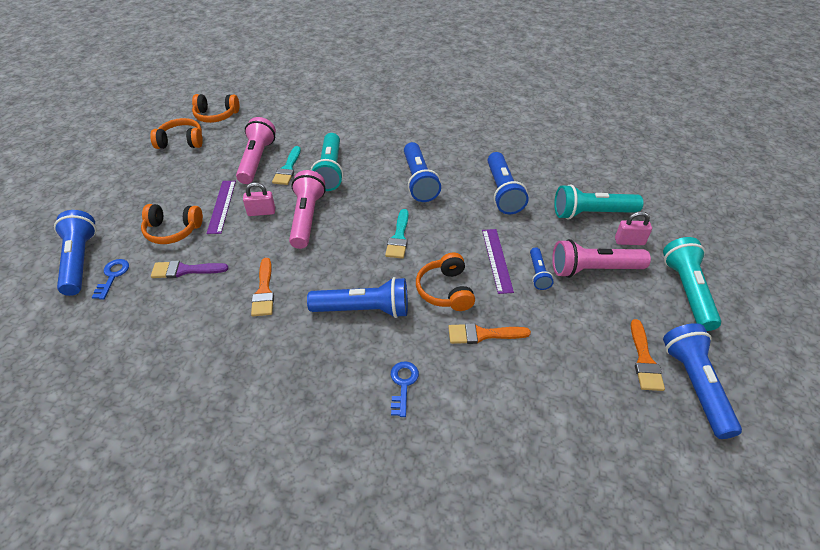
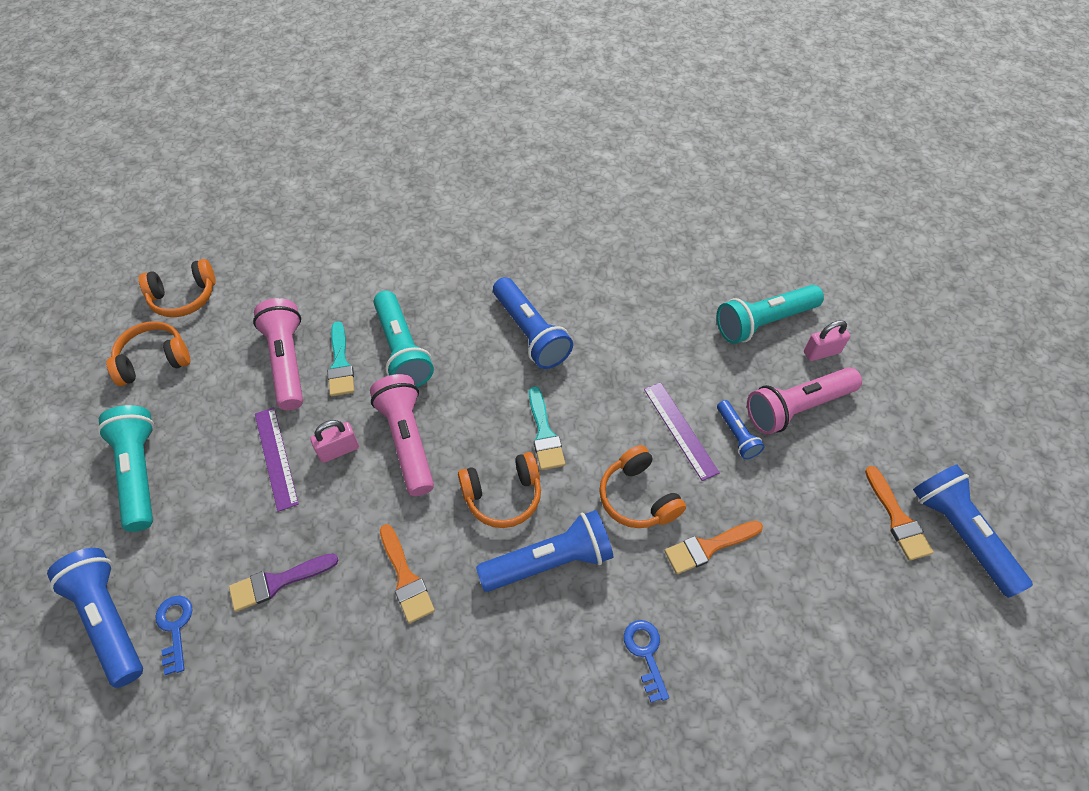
camera: 20 degrees left, 10 degrees up
orange headphones [141,204,203,244] -> orange headphones moved to [458,452,541,528]
blue flashlight [487,152,529,214] -> none
turquoise flashlight [663,237,721,331] -> turquoise flashlight moved to [97,405,155,532]

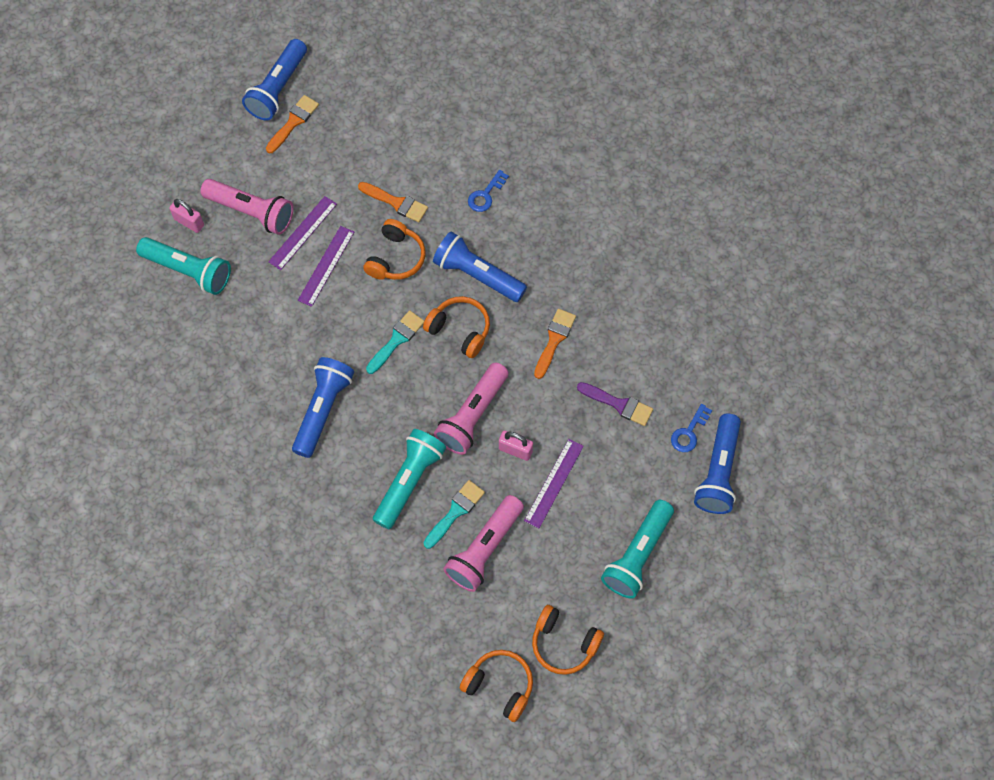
camera: 130 degrees left, 10 degrees up
blue flashlight [717,400,765,459] -> purple ruler [268,196,337,270]

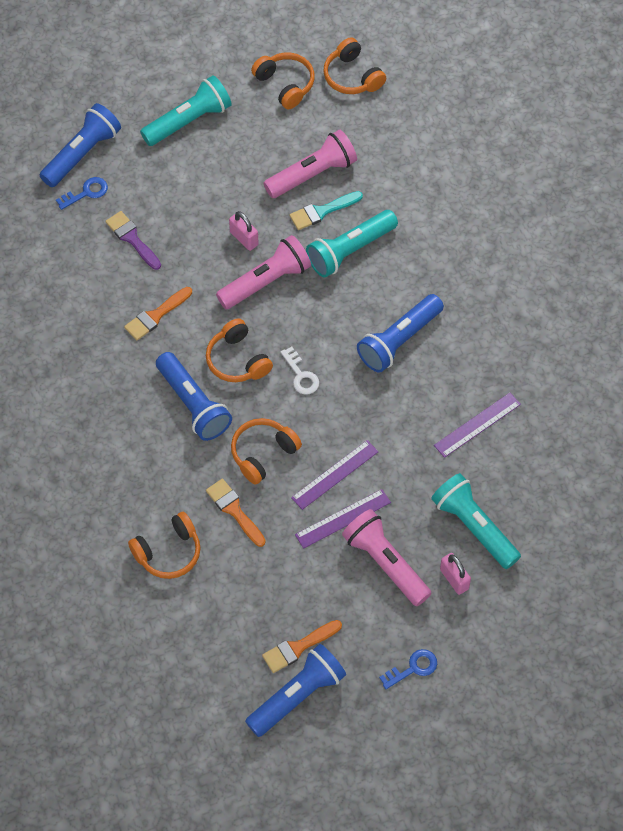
camera: 155 degrees left, 5 degrees down
turquoise brush [366,310,424,374] -> white key [280,347,319,395]
blue key [468,170,509,212] -> blue key moved to [379,649,437,689]
purple ruler [524,439,584,528] -> purple ruler moved to [434,393,521,458]
none -> orange headphones [128,512,200,579]

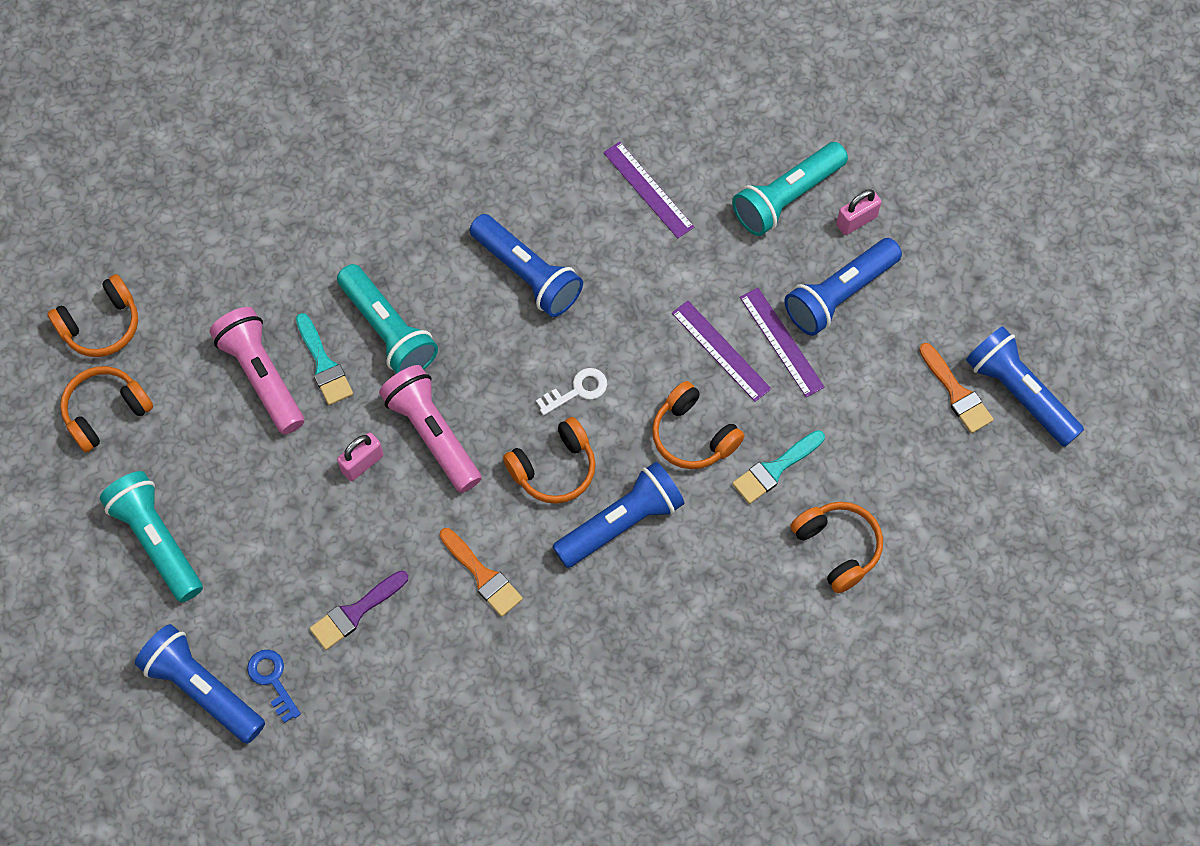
camera: 90 degrees left, 5 degrees up
orange brush [206,479,266,547] -> turquoise brush [732,430,825,504]
pink flashlight [342,509,432,606] -> blue flashlight [784,238,902,336]
blue key [379,649,437,689] -> none

